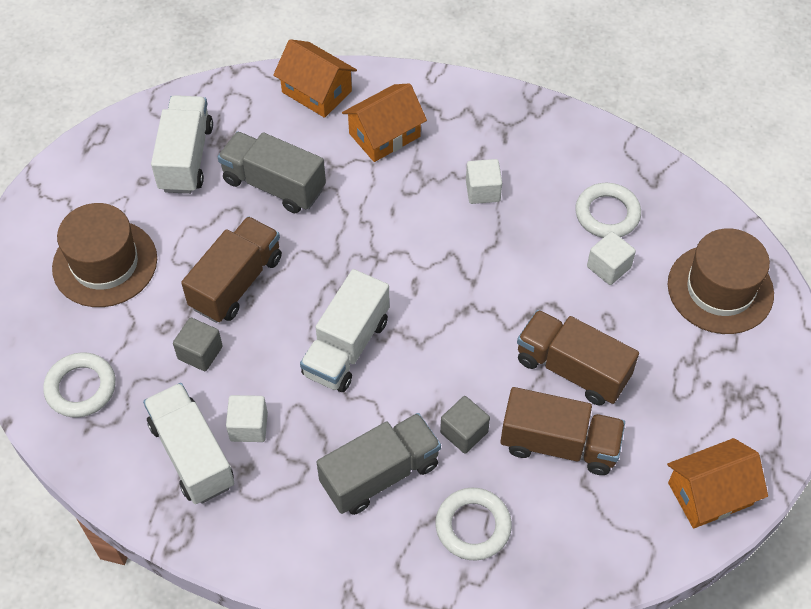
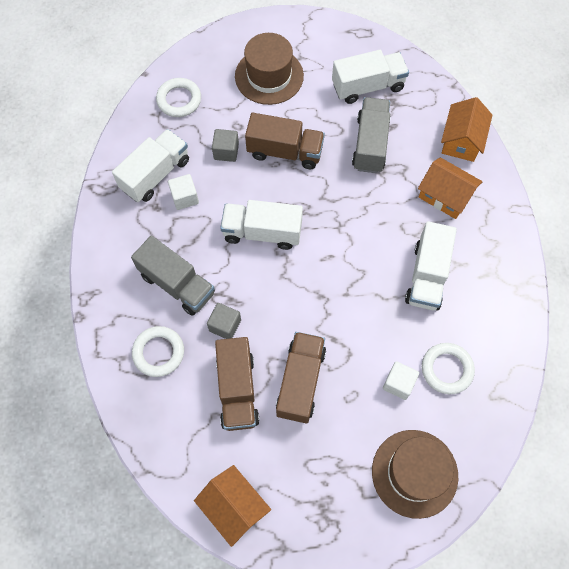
camera: 70 degrees right, 10 degrees up
white cube [466,159,502,204] -> white truck [405,221,457,311]

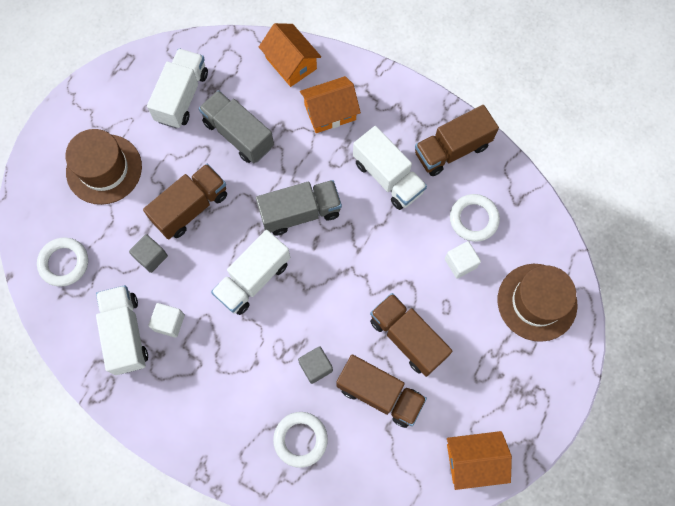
camera: 55 degrees left, 5 degrees up
grey truck [131,235,215,316] -> grey truck moved to [256,180,342,235]
none -> brown truck [415,105,499,176]

